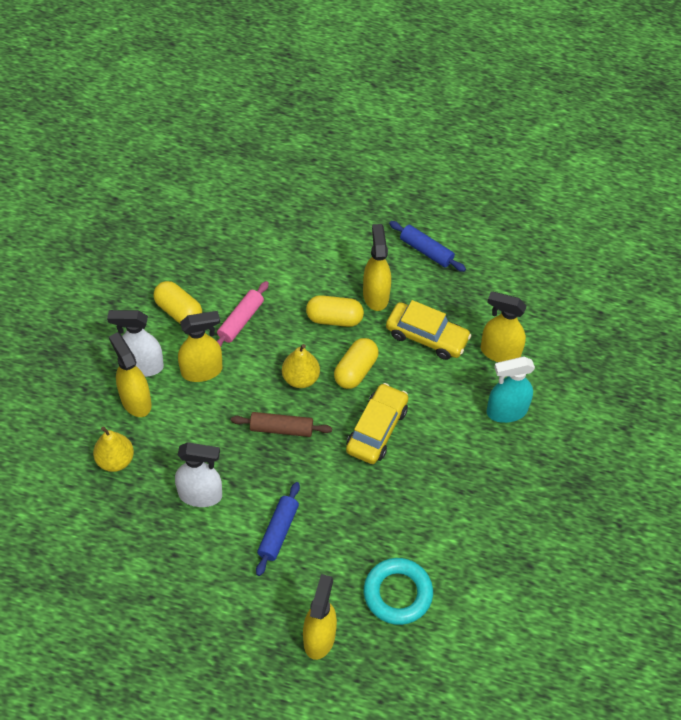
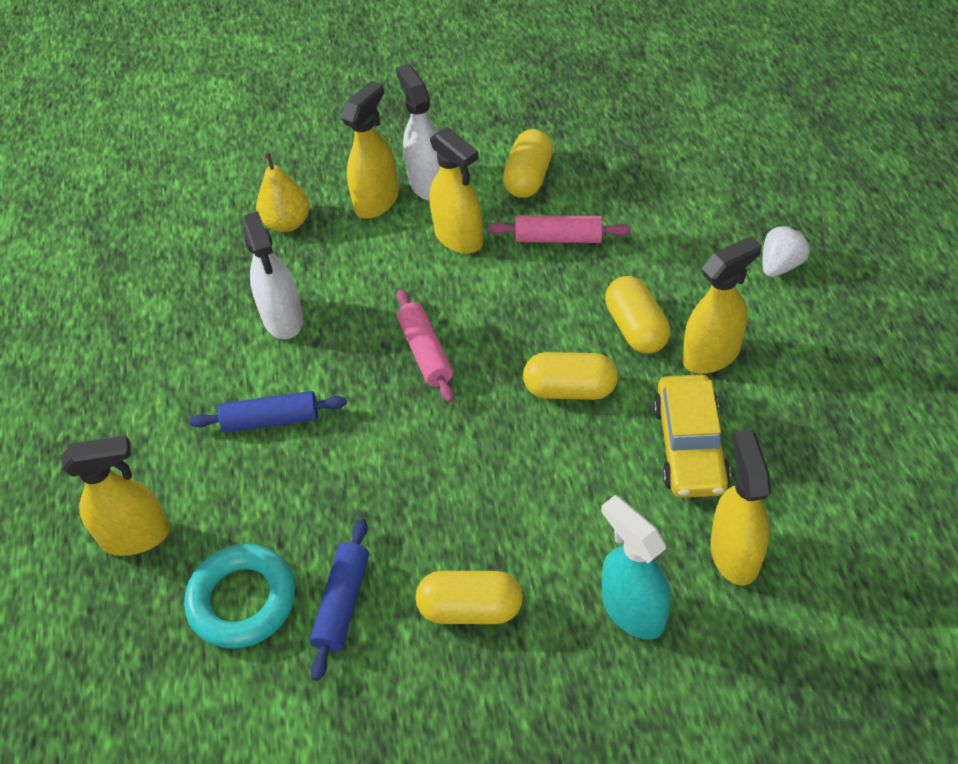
camera: 70 degrees right, 5 degrees down
brown rolling pin [231,412,332,437] -> pink rolling pin [397,289,454,402]
yellow pear [282,344,320,388] -> none
yellow car [346,383,408,464] -> none
blue rolling pin [389,221,466,272] -> blue rolling pin moved to [310,518,369,681]
none -> yellow capsule [416,571,523,624]
none -> white strawberry [762,225,810,277]

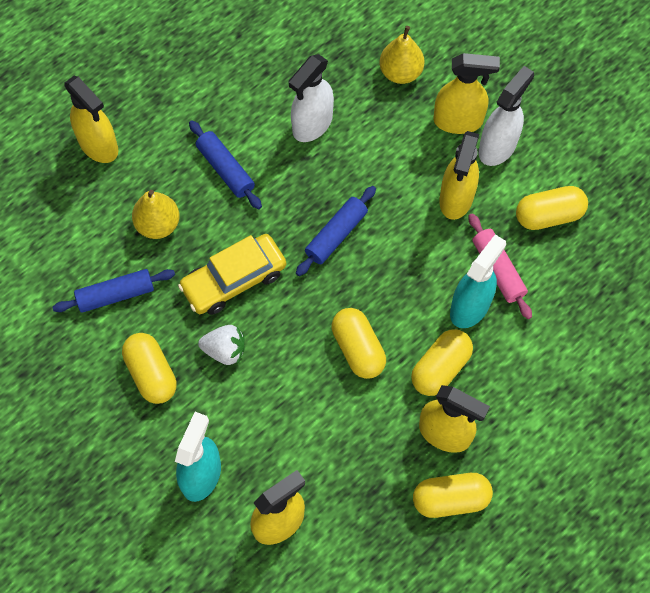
camera: 55 degrees right, 15 degrees up
turquoise ring [184,544,295,649] -> none
pink rolling pin [397,289,454,402] -> blue rolling pin [296,186,376,276]
yellow car [653,374,731,498] -> yellow car moved to [178,234,286,315]
white strawberry [762,225,810,277] -> white strawberry moved to [198,325,245,365]
none -> yellow pear [132,190,180,239]
none -> yellow capsule [413,473,493,518]
none -> turquoise spray bottle [450,234,506,328]

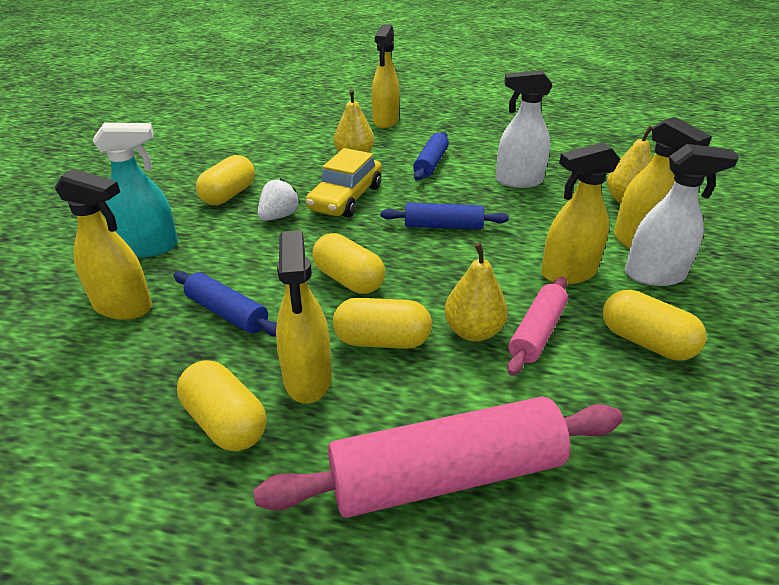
camera: 55 degrees right, 30 degrees down
blue rolling pin [52,269,175,313] -> blue rolling pin moved to [174,271,277,336]
yellow car [178,234,286,315] -> yellow car turned 90 degrees counterclockwise [306,148,382,217]
white strawberry [198,325,245,365] -> white strawberry turned 120 degrees counterclockwise [258,178,301,221]
yellow capsule [332,308,386,379] -> yellow capsule turned 75 degrees counterclockwise [312,233,385,294]
turquoise spray bottle [450,234,506,328] -> yellow pear [444,243,508,341]
none -> pink rolling pin [254,396,623,518]

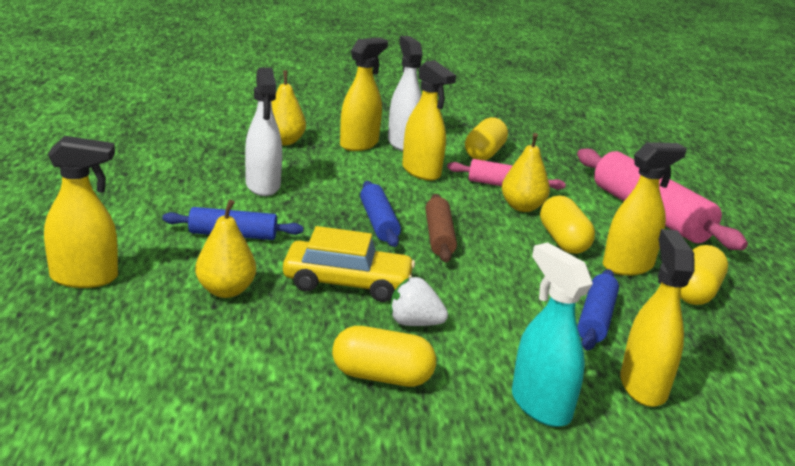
camera: 110 degrees left, 10 degrees down
yellow capsule [312,233,385,294] -> none
none -> brown rolling pin [425,194,457,262]

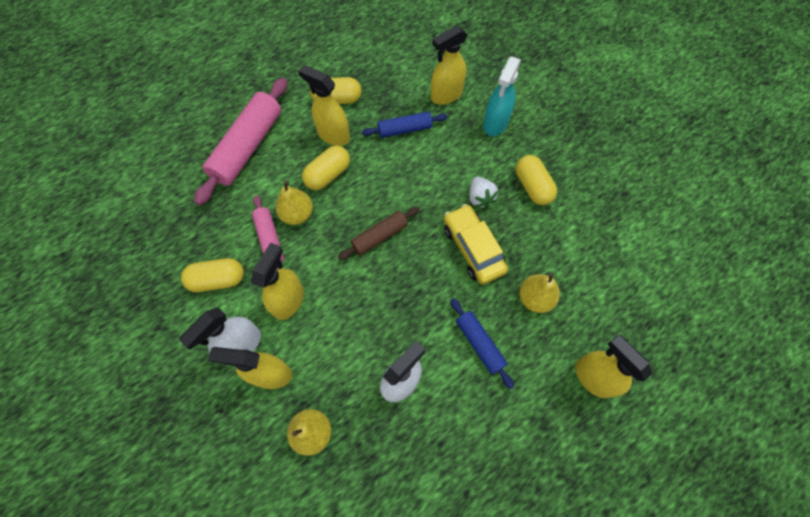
camera: 120 degrees left, 40 degrees up
blue rolling pin [360,181,401,247] -> none

